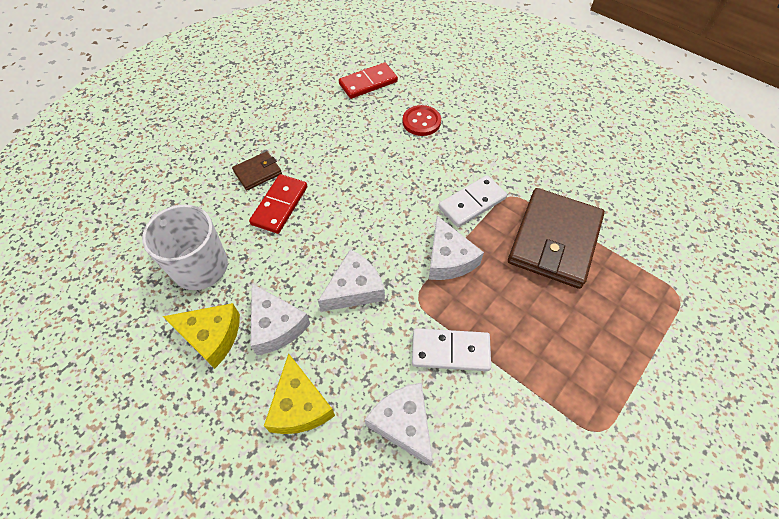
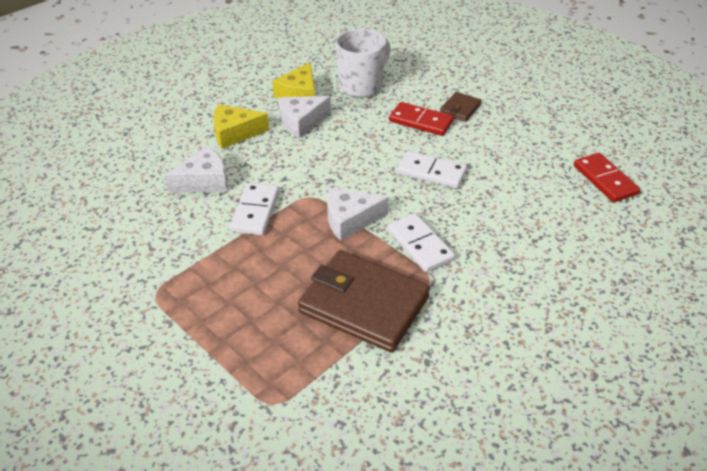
camera: 95 degrees right, 15 degrees down
brown wallet [232,151,282,190] -> brown wallet turned 60 degrees clockwise [440,92,482,122]
white cheese [318,249,385,312] -> none
red button [403,105,441,136] -> none
none -> white domino [397,151,467,188]

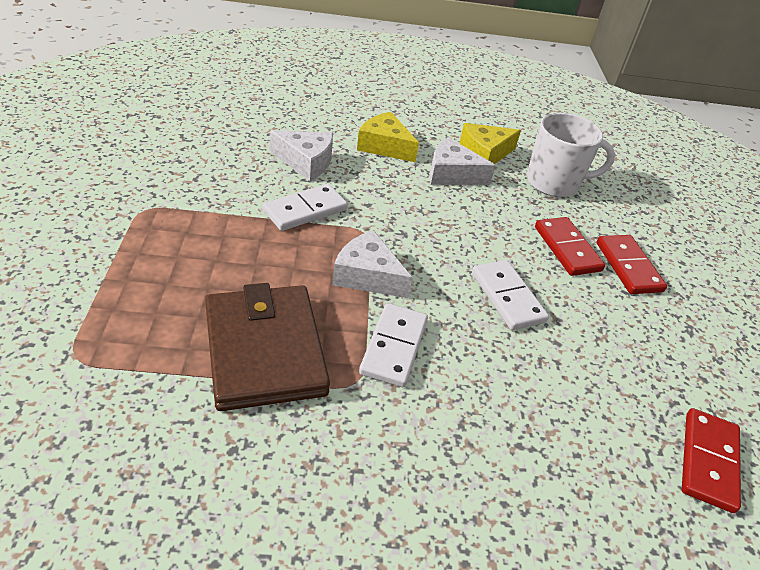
camera: 40 degrees right, 0 degrees up
brown wallet [440,92,482,122] -> red domino [596,235,667,294]

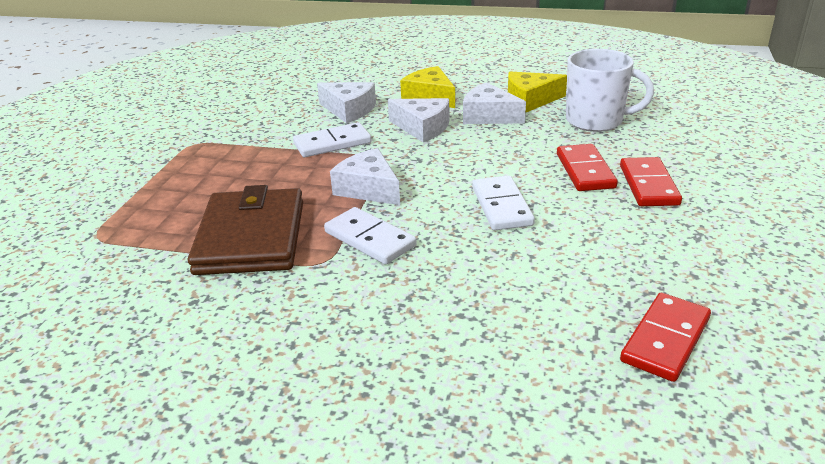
camera: 20 degrees right, 10 degrees down
white domino [359,303,428,387] -> white domino turned 75 degrees counterclockwise [324,207,417,265]
none -> white cheese [388,98,450,143]

